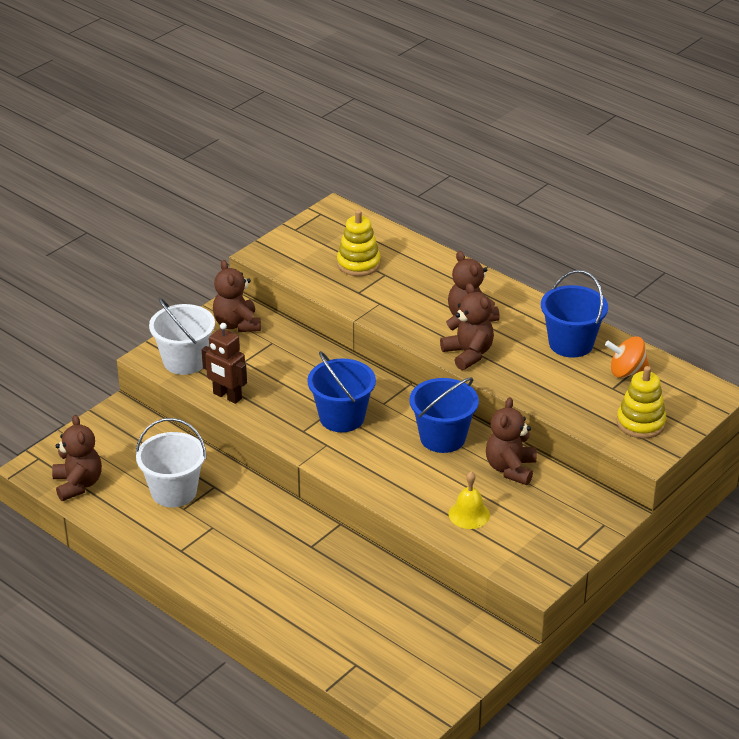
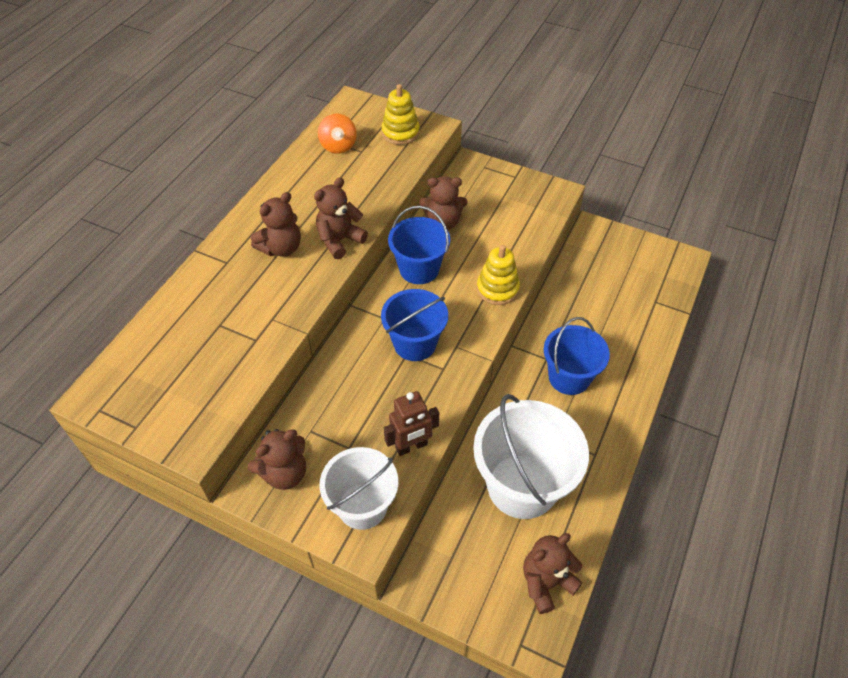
camera: 105 degrees left, 15 degrees up
white bucket [136,418,206,507] -> white bucket [473,394,589,519], size x1.54
brown robot [202,323,247,404] -> brown robot turned 45 degrees clockwise [384,391,439,456]
yellow stacking toy [337,210,381,276] -> yellow stacking toy moved to [477,245,520,305]
yellow bell [449,471,490,529] -> none
blue bucket [541,270,608,358] -> blue bucket moved to [544,317,610,395]

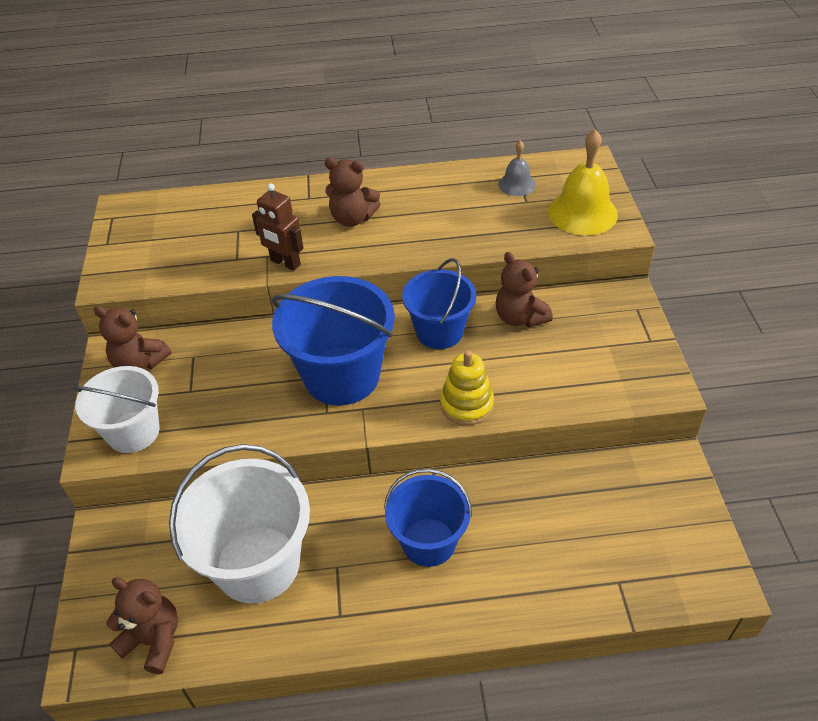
camera: 60 degrees right, 5 degrees down
brown teddy bear [314,177,368,259] -> none
orange spinning top [318,114,357,154] -> grey bell [498,140,536,196]
yellow stacking toy [381,84,420,145] -> yellow bell [548,129,618,235]
blue bucket [381,289,448,361] -> blue bucket [272,276,395,406], size x1.54
brown robot [384,391,439,456] -> brown robot moved to [252,183,304,271]

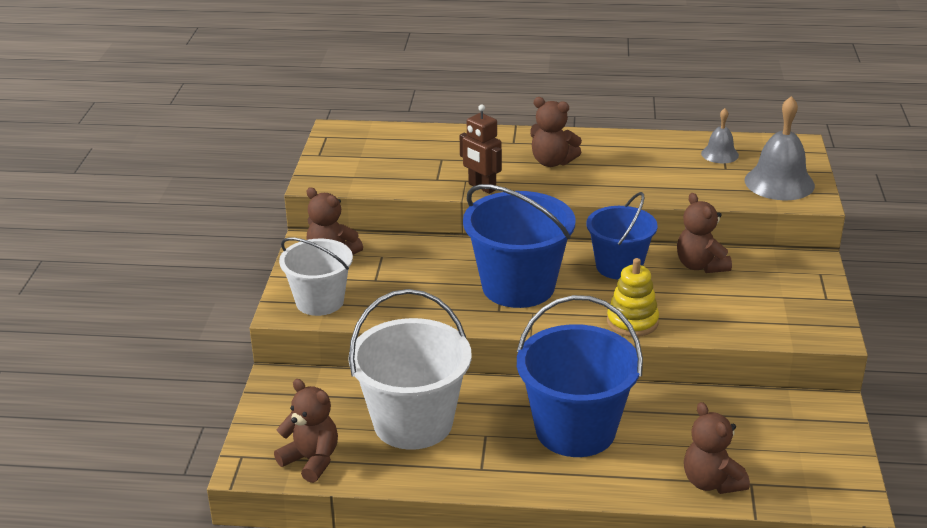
camera: 10 degrees right, 15 degrees down
blue bucket [384,469,472,567] -> blue bucket [517,295,643,457], size x1.54
yellow bell [548,129,618,235] -> grey bell [745,96,815,200]
none -> brown teddy bear [684,402,750,494]

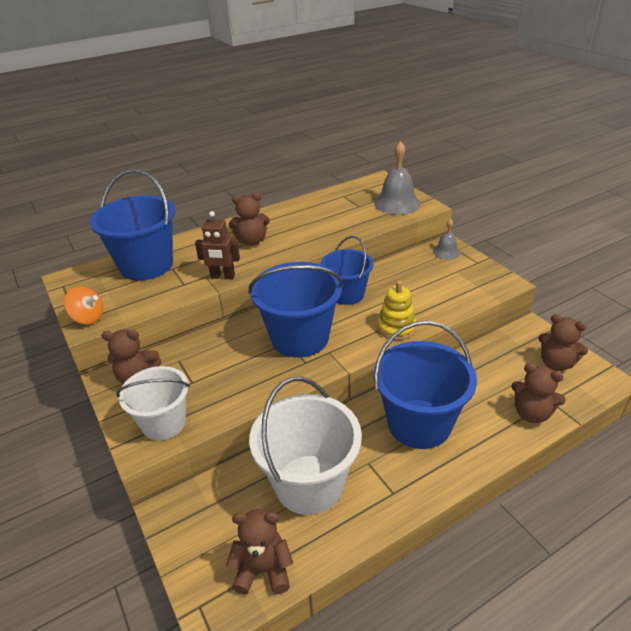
camera: 35 degrees left, 5 degrees up
brown teddy bear [677,193,732,273] -> brown teddy bear moved to [538,314,588,371]
grey bell [701,108,739,163] -> grey bell moved to [433,219,460,260]
none -> orange spinning top [64,287,103,325]
none -> blue bucket [89,169,175,281]

